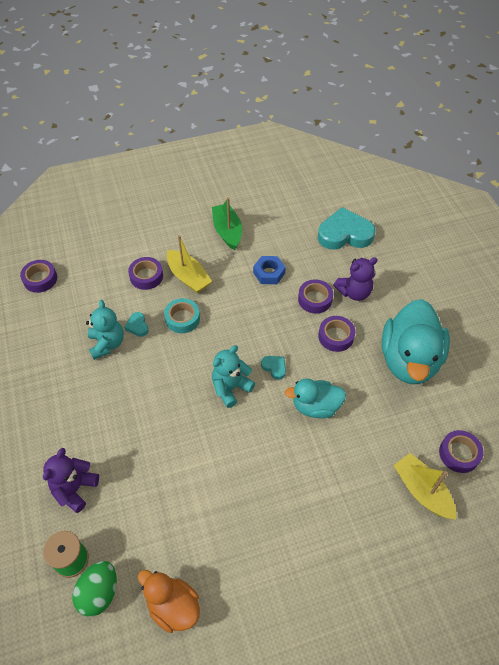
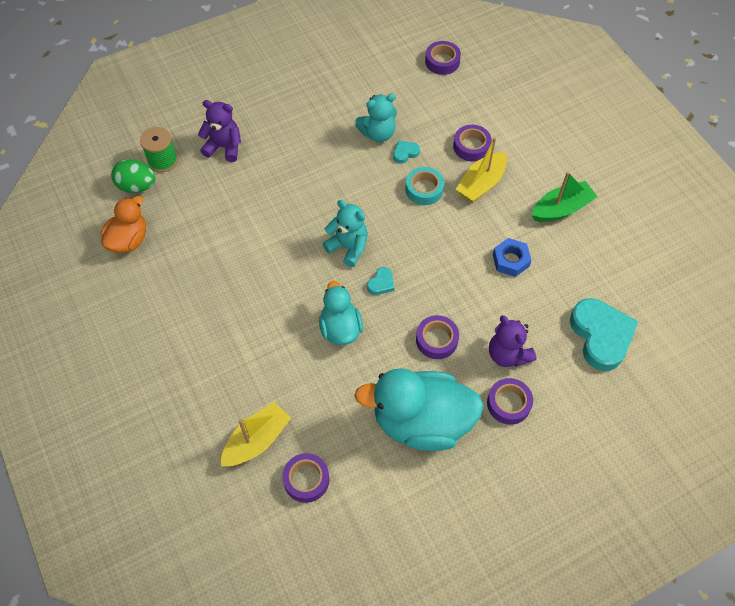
camera: 80 degrees right, 5 degrees up
purple tape [298,279,333,314] -> purple tape moved to [487,378,533,425]

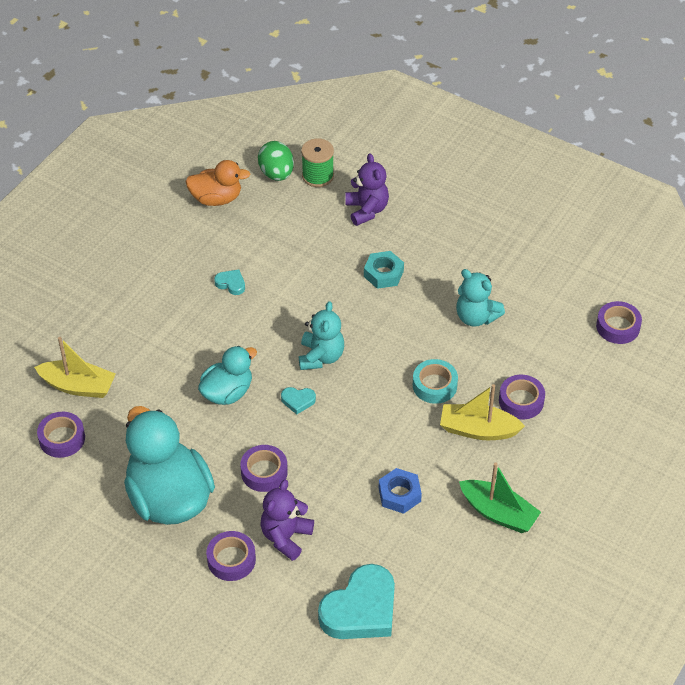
camera: 60 degrees right, 10 degrees down
turquoise heart [393,141,420,164] -> turquoise heart moved to [214,269,245,295]
none -> turquoise nut [364,251,404,289]

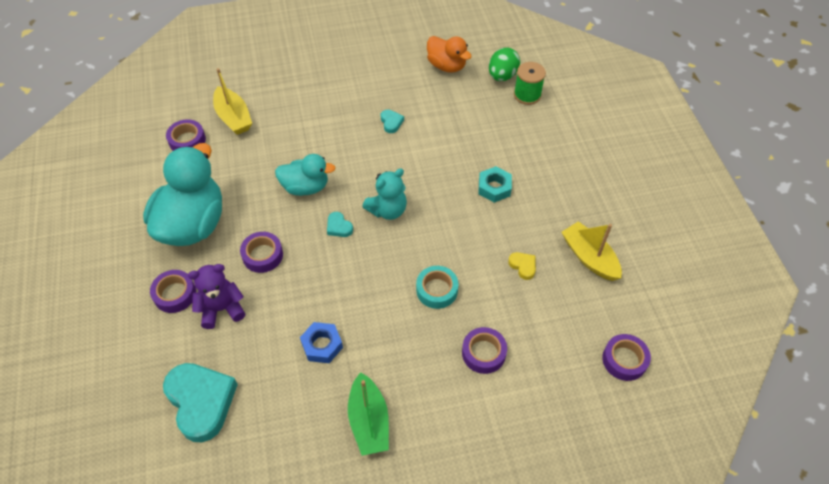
camera: 45 degrees right, 5 degrees up
turquoise heart [318,564,395,639] -> turquoise heart turned 120 degrees counterclockwise [163,363,238,442]
purple teddy bear [345,153,389,226] -> none
yellow boat [440,384,525,440] -> yellow boat moved to [562,221,622,281]
turquoise teddy bear [456,269,505,327] -> yellow heart [508,252,536,280]

